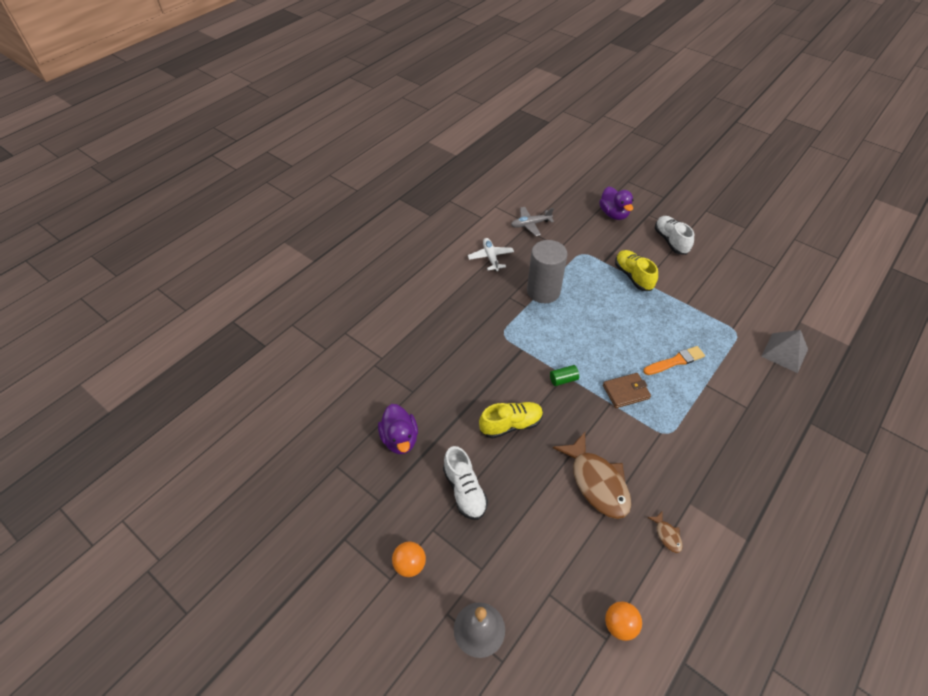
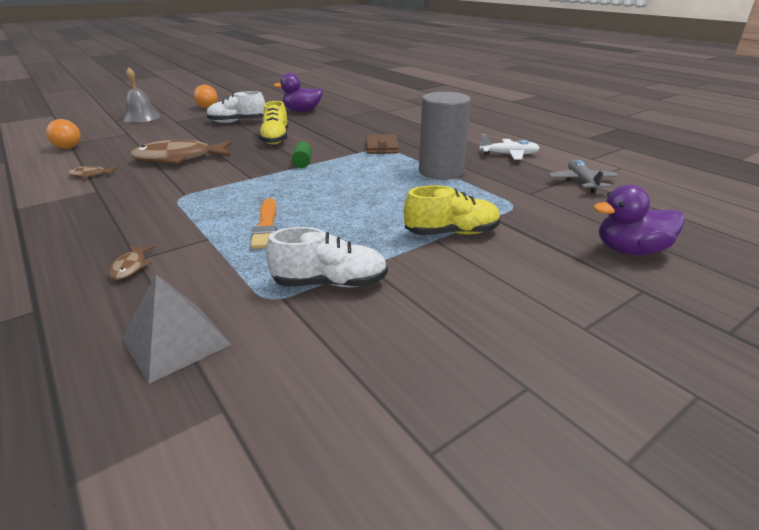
camera: 105 degrees right, 20 degrees down
brown wallet [603,373,651,408] -> brown wallet moved to [366,134,399,154]
white shoe [655,216,694,255] -> white shoe moved to [266,227,388,287]
none -> brown fish [108,246,155,280]

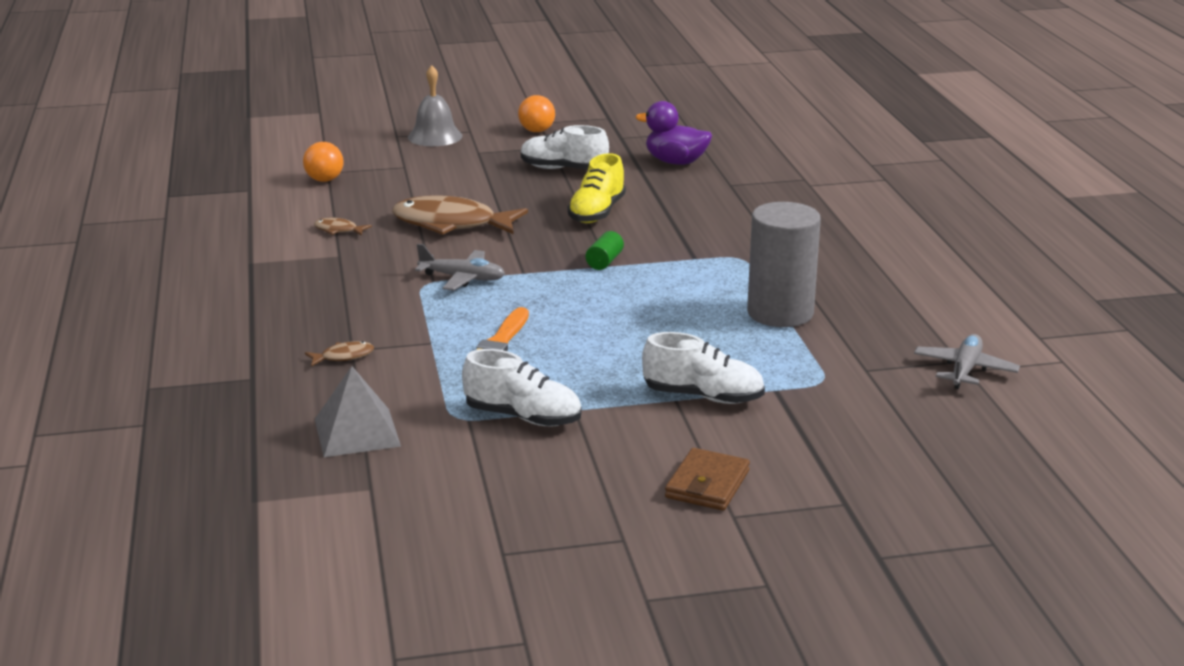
camera: 25 degrees right, 5 degrees down
brown fish [108,246,155,280] -> brown fish turned 135 degrees counterclockwise [305,341,374,367]
brown wallet [366,134,399,154] -> brown wallet moved to [665,448,750,511]
yellow shoe [404,185,500,235] -> white shoe [642,332,765,404]
white plane [479,134,540,160] -> none
purple duck [593,184,685,255] -> none
none -> grey plane [415,244,505,291]

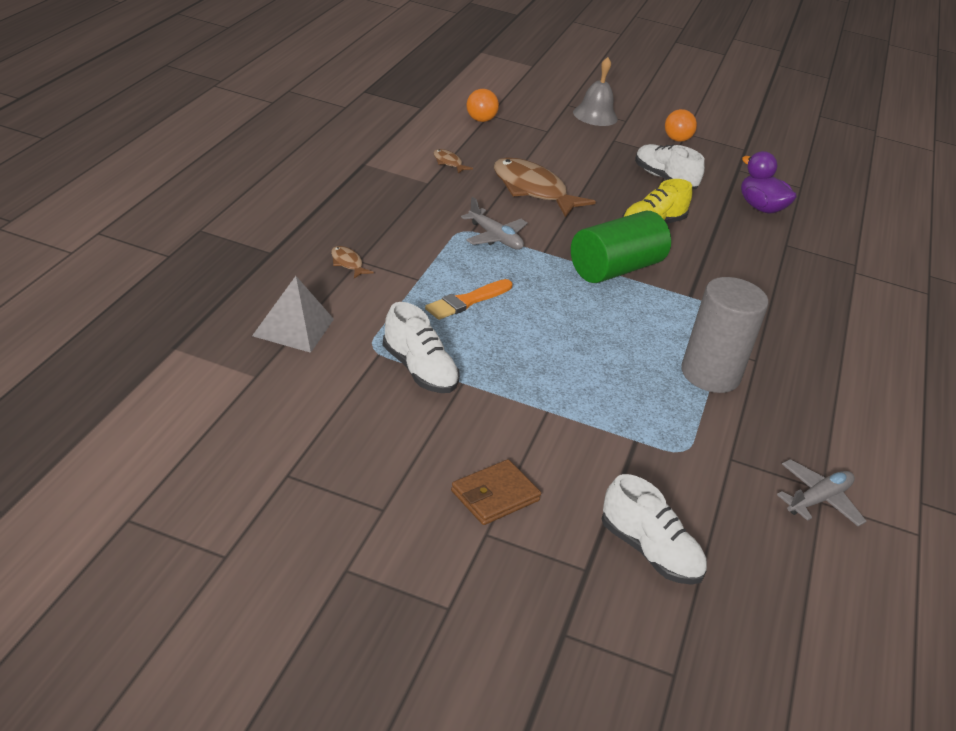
camera: 25 degrees right, 10 degrees up
brown fish [305,341,374,367] -> brown fish turned 135 degrees counterclockwise [331,246,374,278]
green cylinder [586,231,624,270] -> green cylinder [571,211,671,283], size x2.43
white shoe [642,332,765,404] -> white shoe moved to [601,474,707,585]

